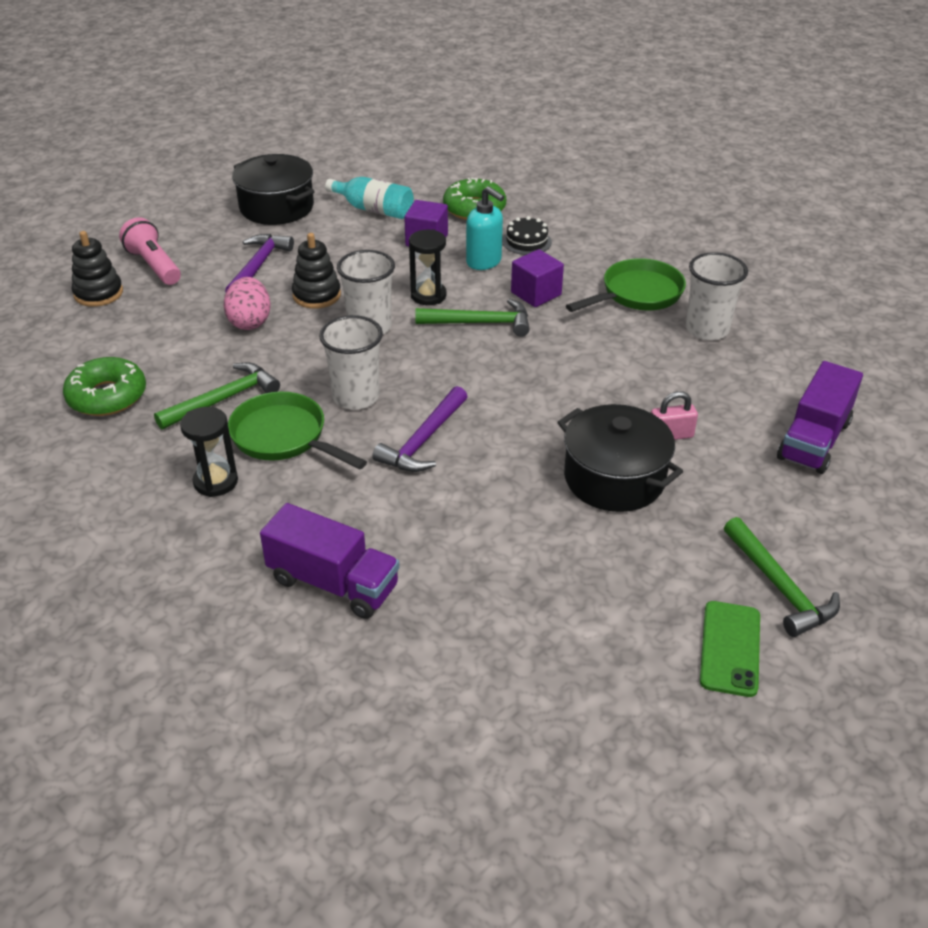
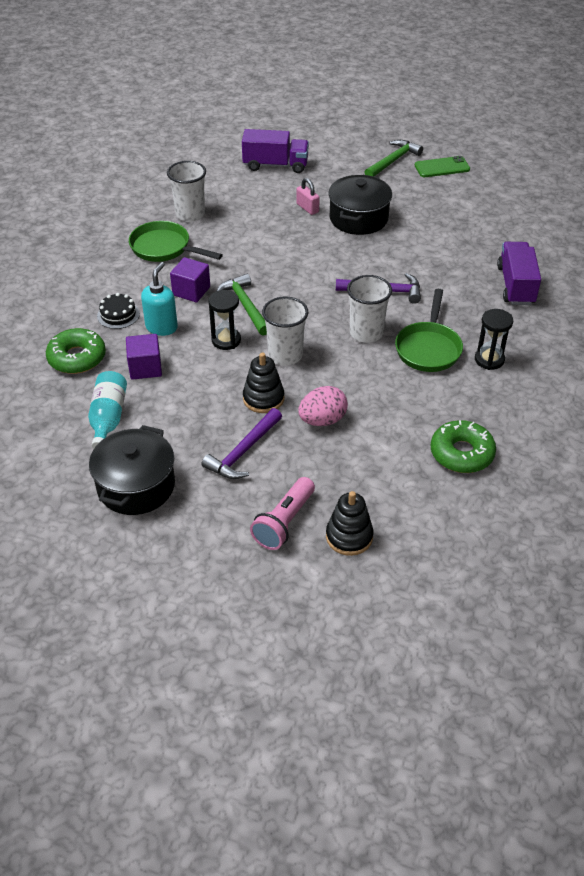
camera: 115 degrees left, 5 degrees up
green hammer [154,362,280,430] -> none
purple hammer [225,234,294,292] -> purple hammer turned 45 degrees counterclockwise [202,408,282,479]

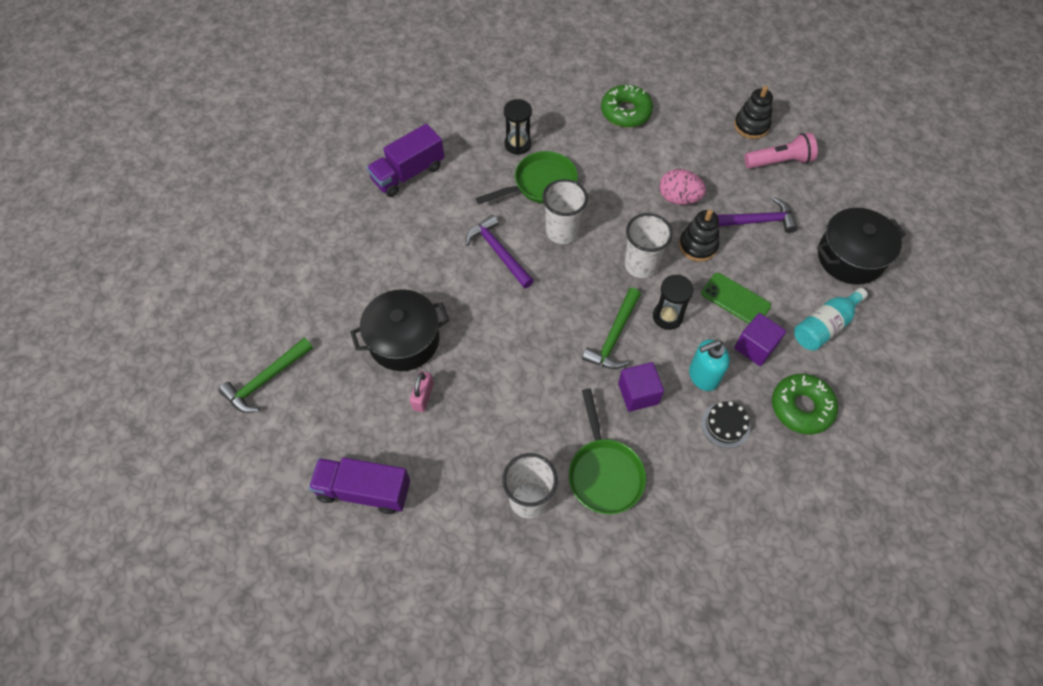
camera: 130 degrees left, 15 degrees up
purple truck [242,129,309,173] -> purple truck turned 45 degrees counterclockwise [309,457,410,514]
green hammer [365,140,423,176] -> green hammer turned 45 degrees counterclockwise [218,337,313,413]
green phone [415,156,470,177] -> green phone moved to [701,273,771,324]

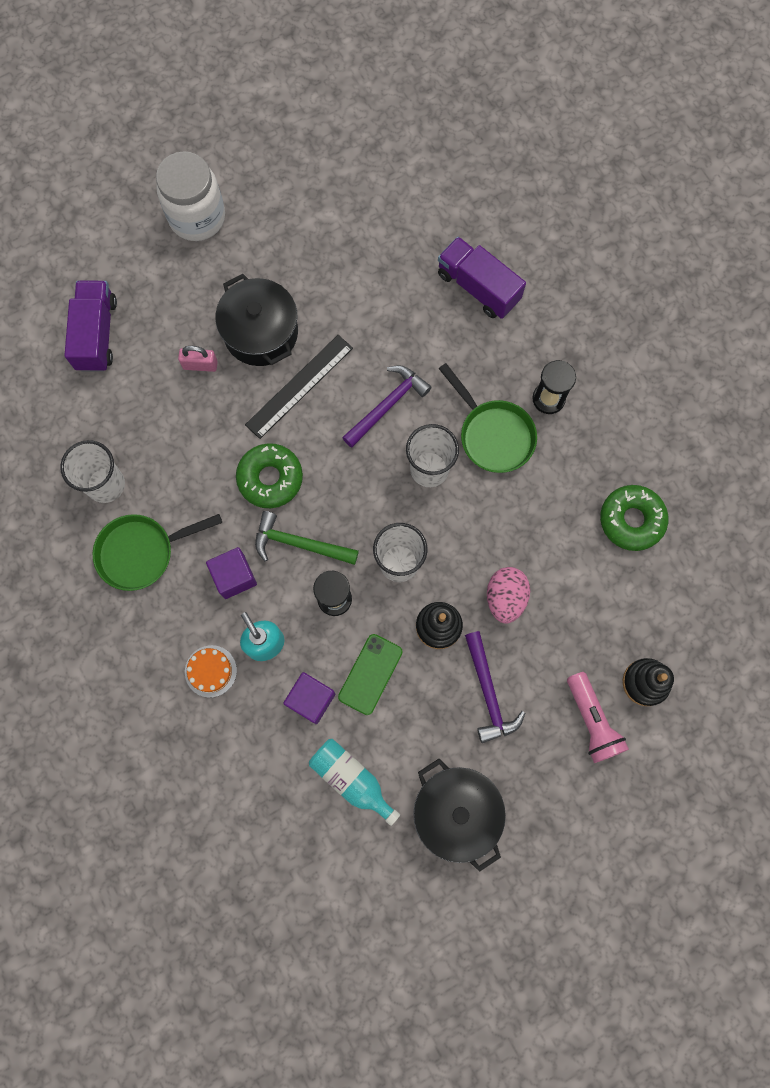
camera: 80 degrees right, 15 degrees up
green hammer [218,337,313,413] -> white jar [156,151,225,241]
black cake [701,401,750,448] -> orange cake [185,645,237,698]
green donut [772,374,838,434] -> green donut moved to [236,443,303,508]
none -> black ruler [245,335,353,439]

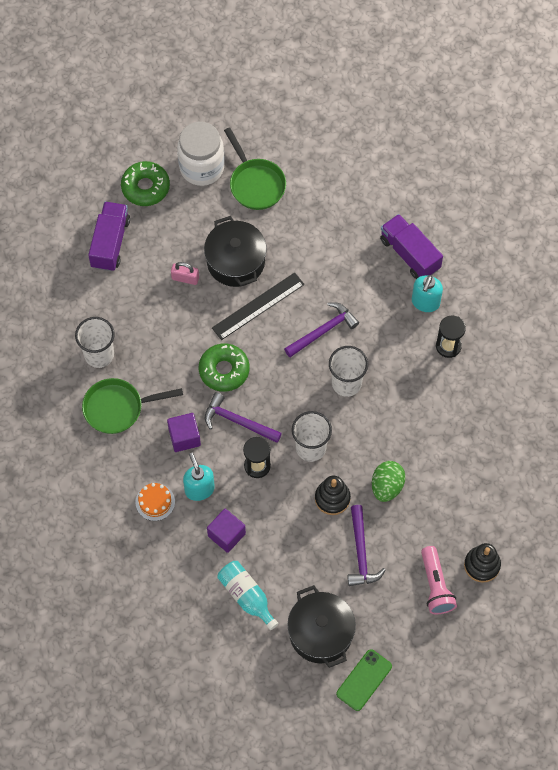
camera: 10 degrees right, 10 degrees down
green hammer [255,511,359,565] -> purple hammer [205,392,282,443]
green phone [338,634,403,715] -> green phone moved to [336,649,392,711]
green pan [439,363,537,473] -> green pan moved to [224,127,286,210]
pink egg [487,567,530,624] -> green egg [372,461,406,502]
green donut [600,485,668,551] -> green donut moved to [121,161,170,206]
none -> turquoise soap dispenser [412,275,443,312]

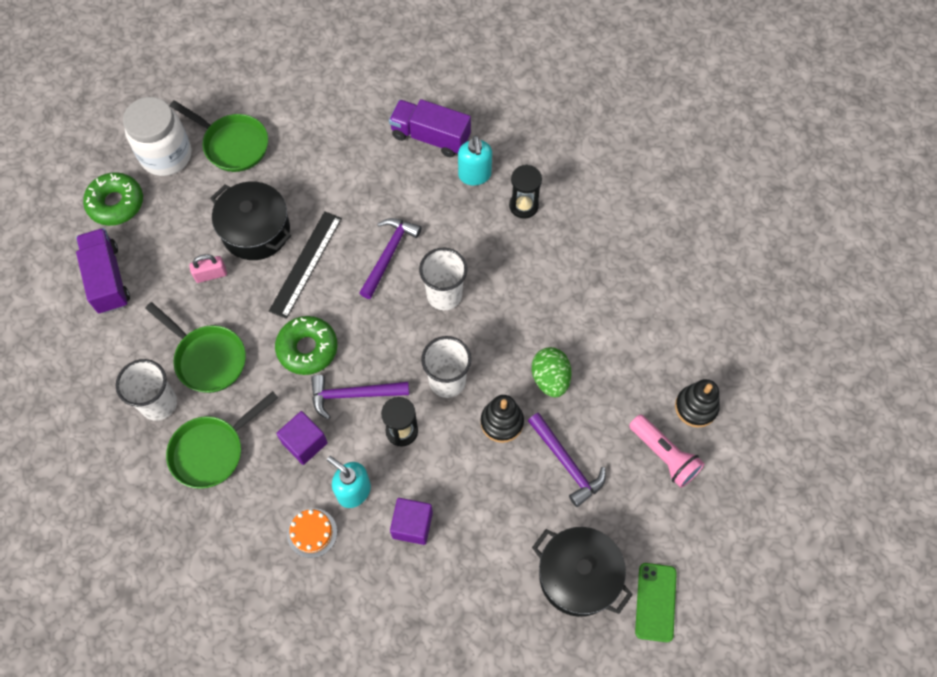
camera: 30 degrees left, 0 degrees up
turquoise bottle [217,561,279,630] -> none
none -> green pan [145,302,246,393]

